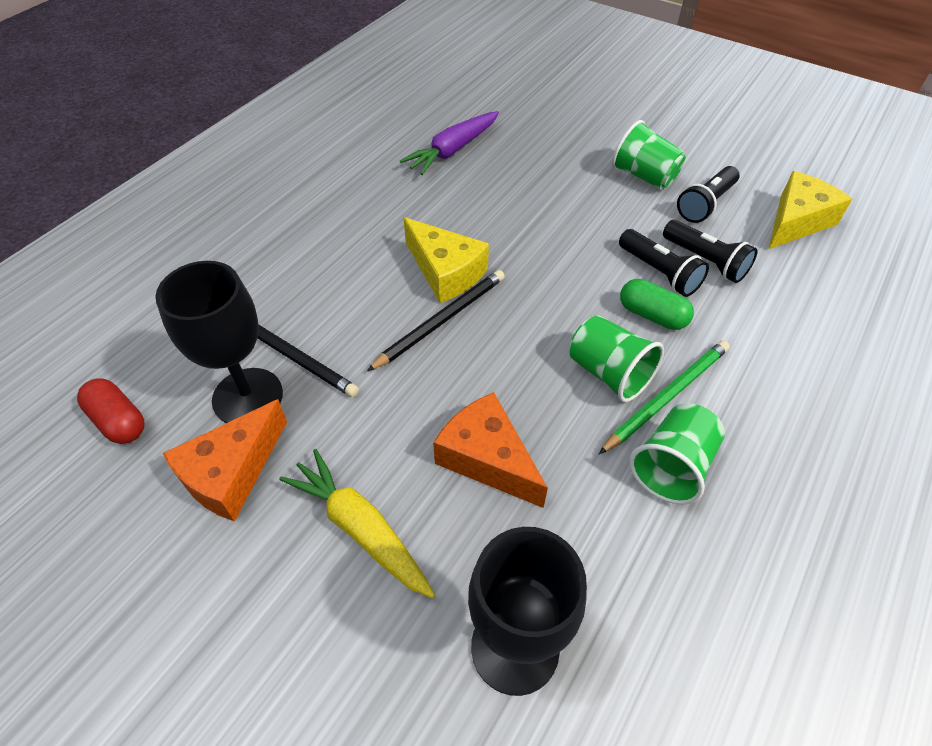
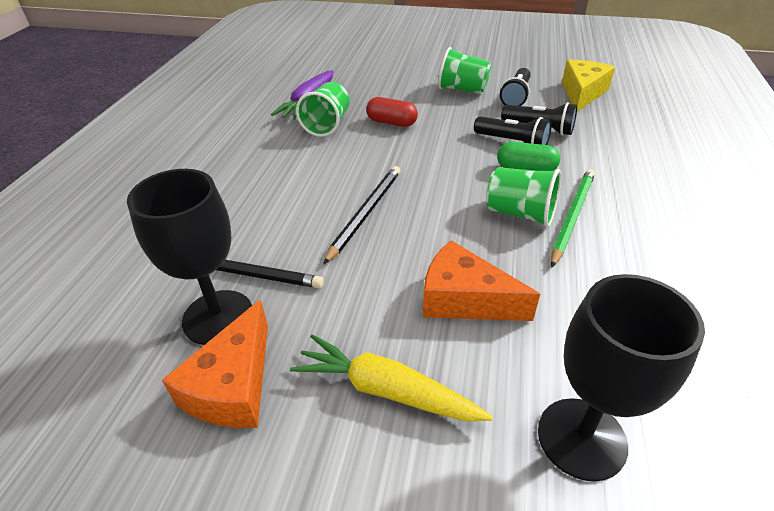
camera: 20 degrees left, 10 degrees down
red capsule [77,378,144,444] -> red capsule moved to [366,97,418,127]
yellow cheese [403,217,489,303] -> none
green cup [629,403,725,505] -> green cup moved to [296,82,350,137]

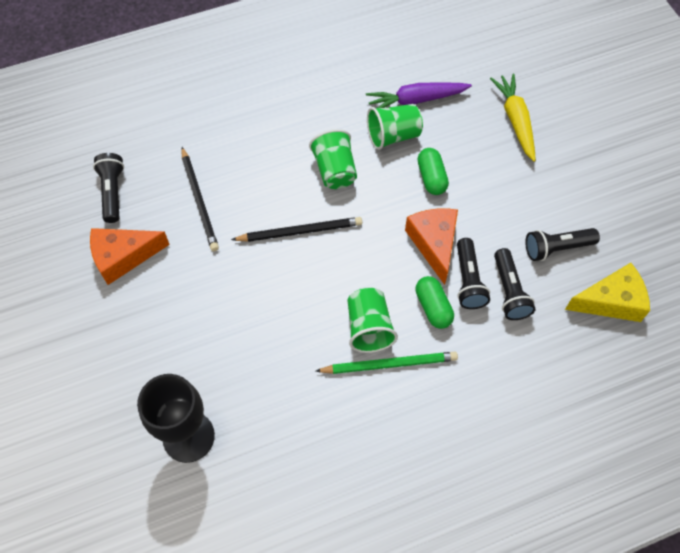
camera: 55 degrees right, 20 degrees up
black goblet [127,169,252,345] -> none
yellow carrot [290,334,493,422] -> yellow carrot moved to [490,74,536,162]
red capsule [366,97,418,127] -> green capsule [418,148,449,195]
orange cheese [423,240,540,321] -> orange cheese moved to [405,208,458,285]
green cup [438,47,491,94] -> green cup moved to [309,129,357,189]
none -> black flashlight [93,153,124,223]

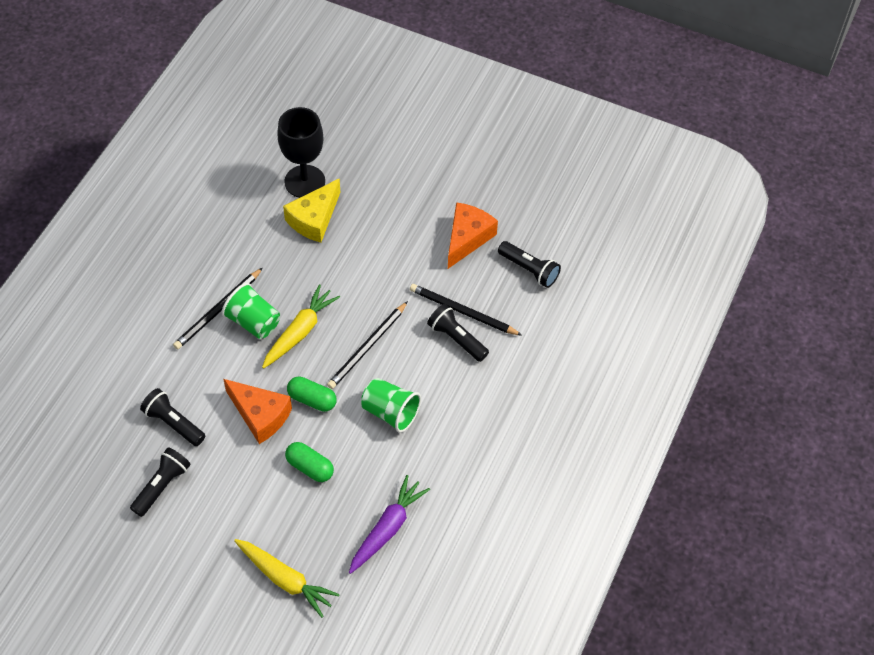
camera: 135 degrees right, 5 degrees down
green pencil [316,352,458,374] -> black pencil [173,268,263,350]
green cup [367,104,423,150] -> none
green capsule [415,276,454,329] -> green capsule moved to [287,376,337,412]
black flashlight [457,238,490,309] -> black flashlight moved to [427,304,489,362]
yellow cheese [565,263,650,322] -> yellow cheese moved to [283,178,340,243]
none -> yellow carrot [262,284,340,369]

